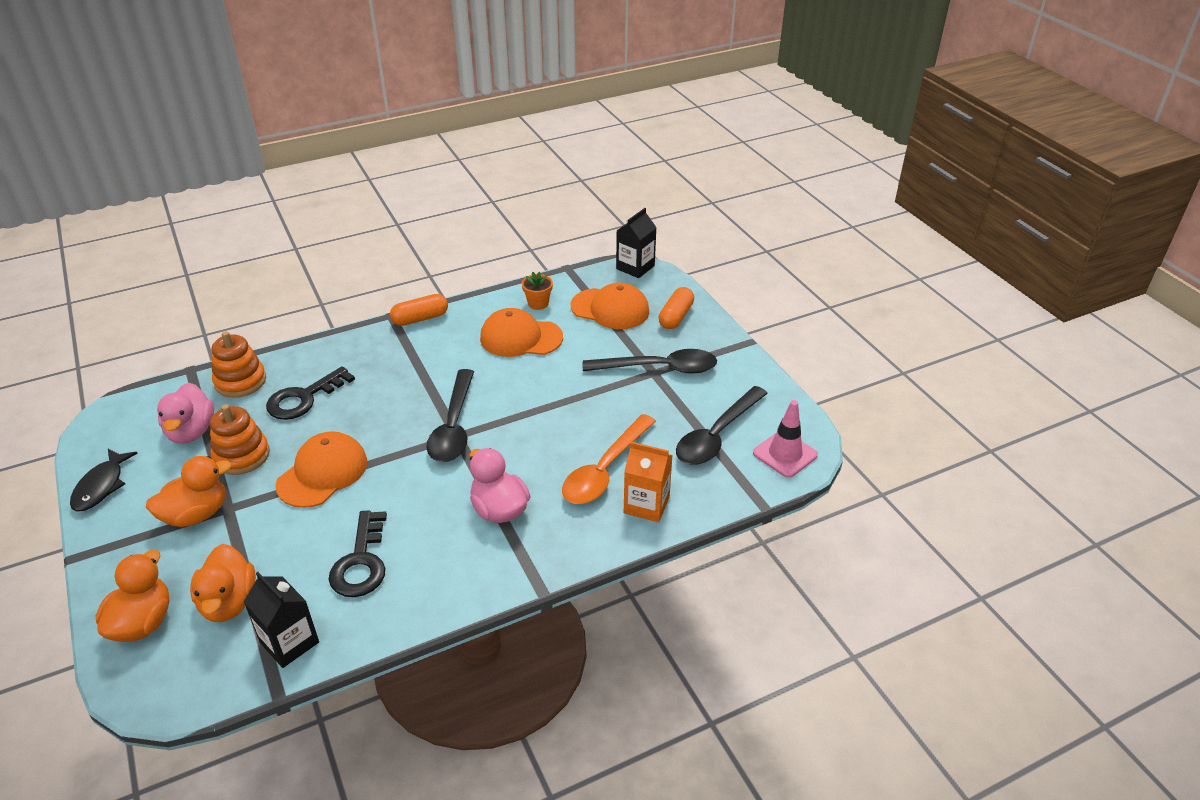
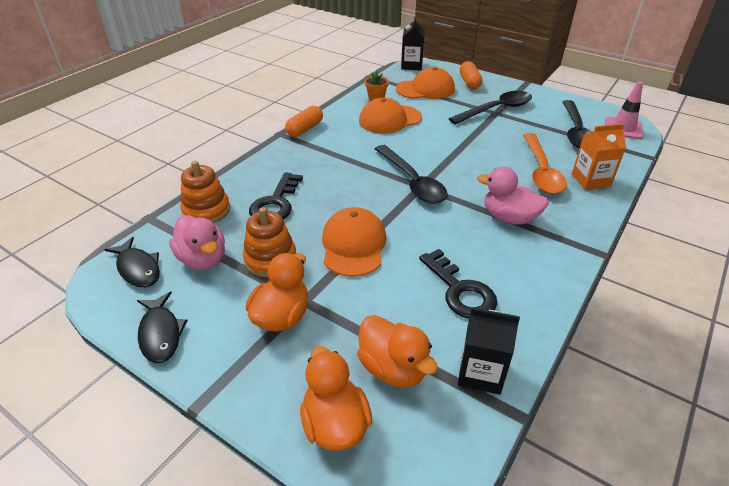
camera: 30 degrees left, 0 degrees up
none -> black fish [104,237,160,287]

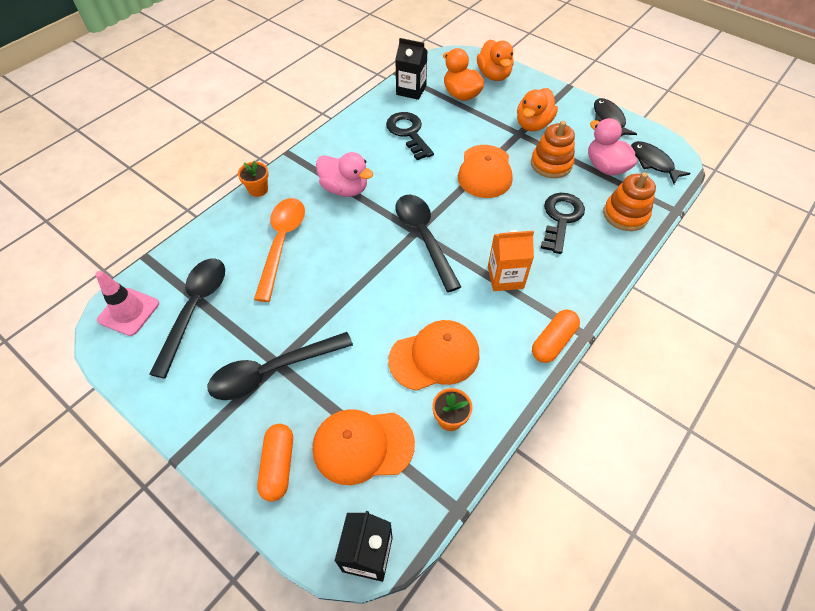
camera: 175 degrees left, 15 degrees up
orange carton [572,123,626,190] -> orange carton moved to [488,230,534,291]
none -> orange flower pot [238,161,269,197]

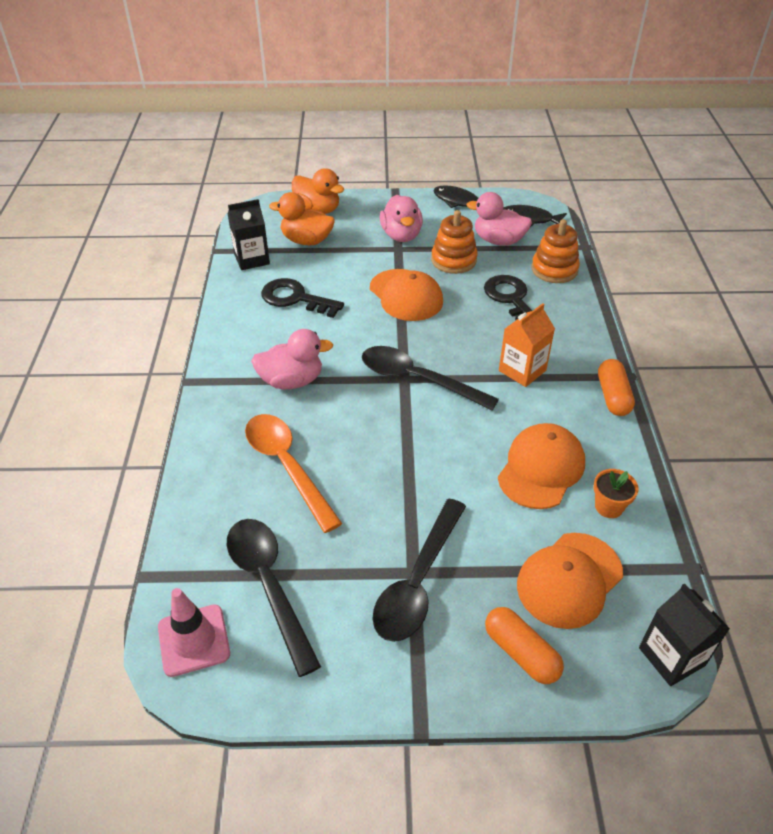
camera: 40 degrees left, 10 degrees down
orange flower pot [238,161,269,197] -> none
orange duck [517,88,558,131] -> pink duck [380,195,423,242]

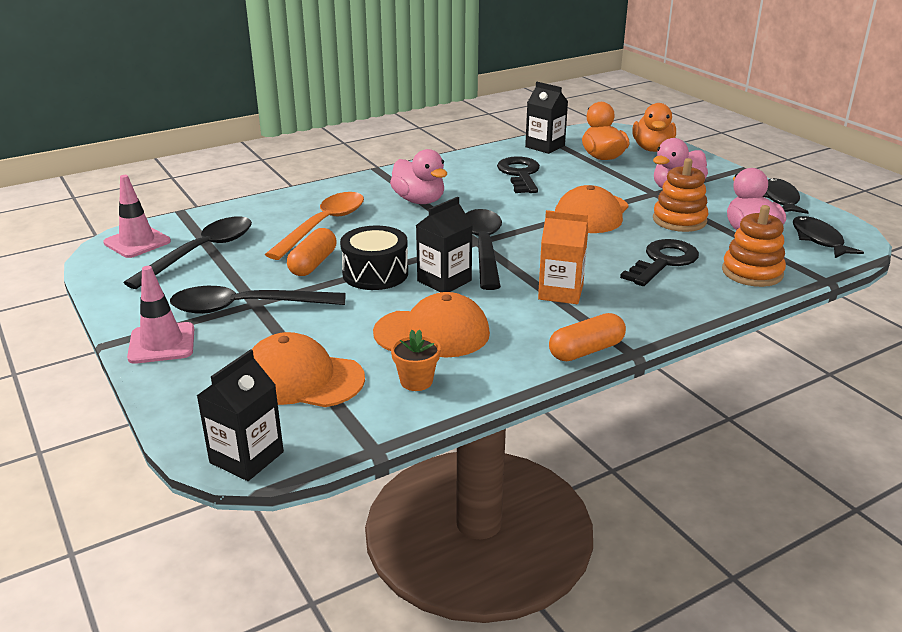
camera: 60 degrees right, 15 degrees down
orange capsule [485,607,564,684] -> orange capsule moved to [287,228,337,276]
none -> pink traffic cone [127,266,194,364]
none -> black drum [340,226,408,290]
none -> black carton [416,197,473,292]

